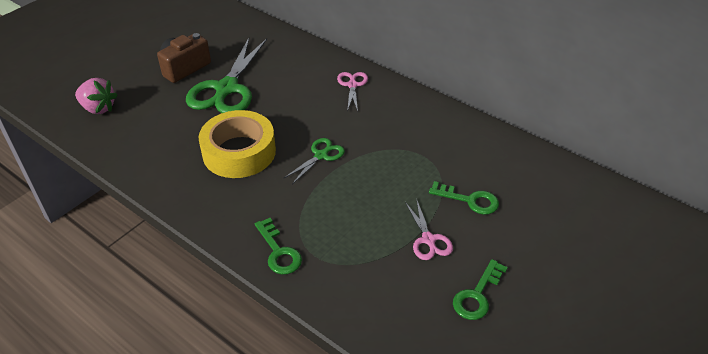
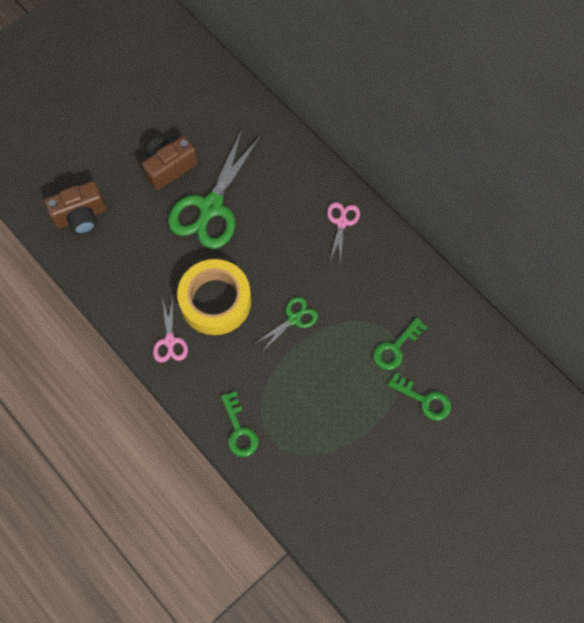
camera: 10 degrees right, 25 degrees up
pink strawberry [75,78,118,114] -> brown camera [44,181,106,235]
pink scissors [405,198,453,260] -> pink scissors moved to [153,297,188,363]
green key [453,259,508,320] -> green key moved to [373,318,428,370]

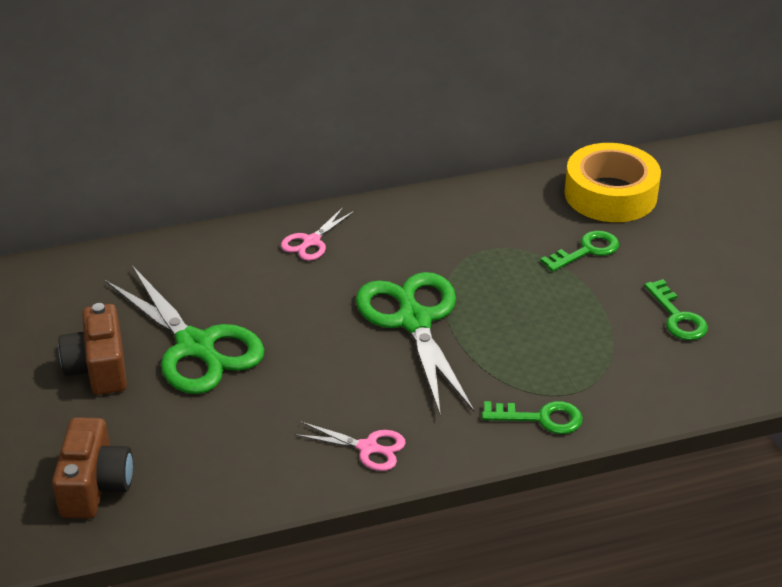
camera: 65 degrees left, 30 degrees down
yellow tape [177,259,251,335] -> yellow tape moved to [564,143,661,222]
green scissors [254,297,318,351] -> green scissors [356,272,474,417], size x2.06
pink scissors [327,202,360,262] -> pink scissors turned 90 degrees counterclockwise [281,207,355,261]
green key [373,318,428,370] -> green key moved to [644,279,708,340]

